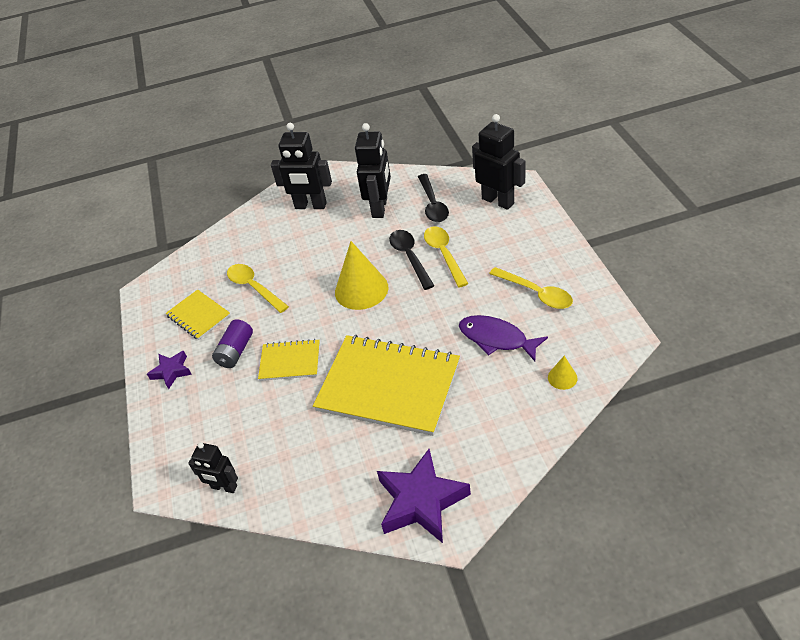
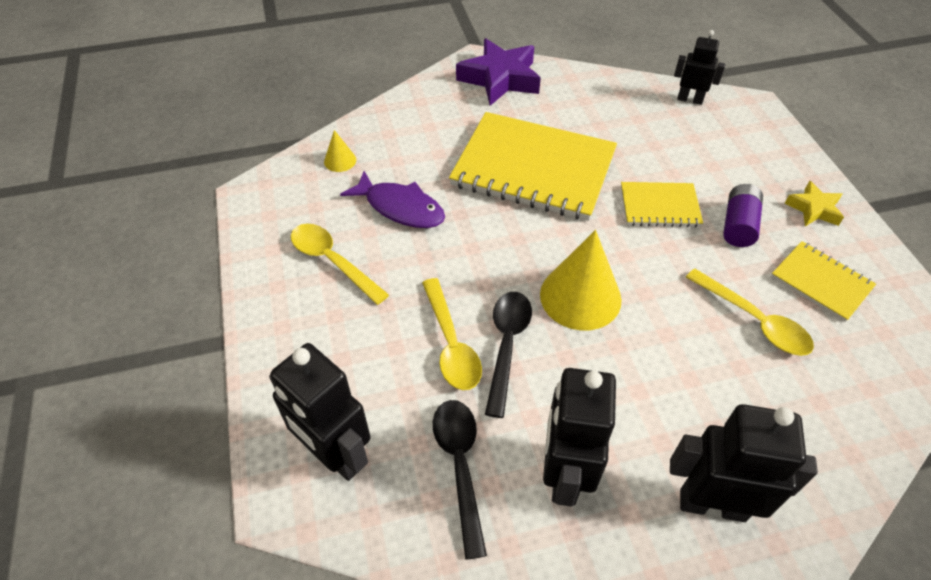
camera: 175 degrees right, 5 degrees up
purple star [147,351,192,389] -> yellow star [785,181,844,226]
black spoon [389,230,434,290] -> black spoon turned 150 degrees counterclockwise [485,292,532,418]

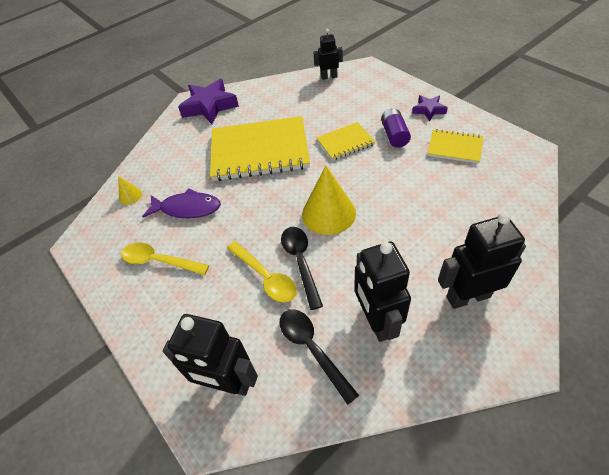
camera: 20 degrees left, 0 degrees up
yellow spoon [686,269,814,356] -> none
yellow star [785,181,844,226] -> purple star [412,95,448,121]

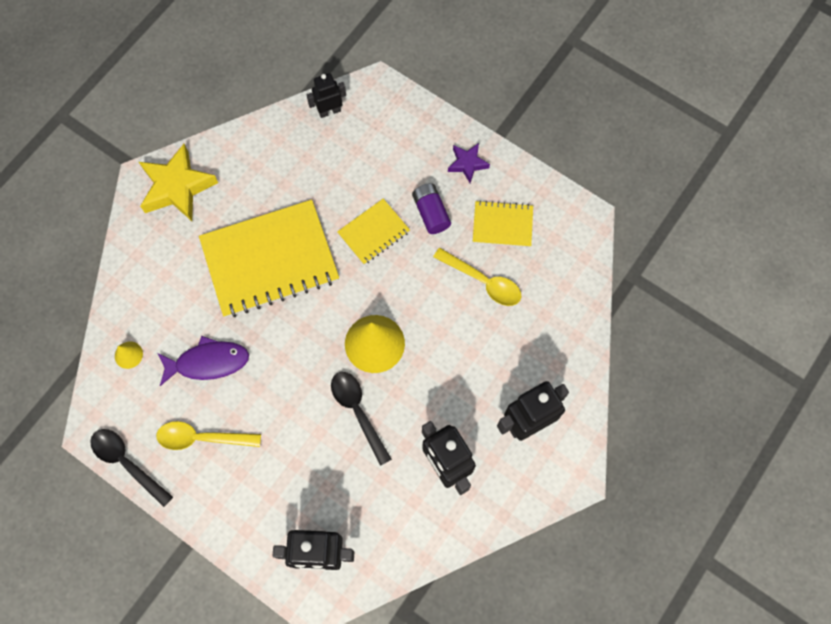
camera: 20 degrees left, 20 degrees up
purple star [178,79,239,124] -> yellow star [139,144,218,221]
yellow spoon [227,241,297,303] -> yellow spoon moved to [433,248,521,306]
black spoon [280,309,359,405] -> black spoon moved to [90,429,173,507]

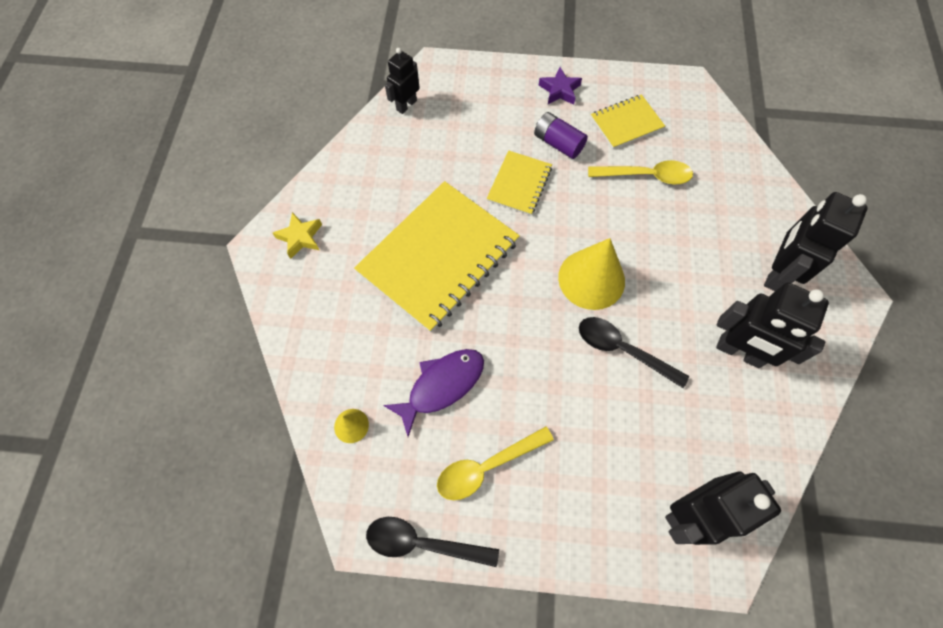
camera: 30 degrees left, 5 degrees down
yellow star [139,144,218,221] -> yellow star [273,212,322,259], size x0.54

